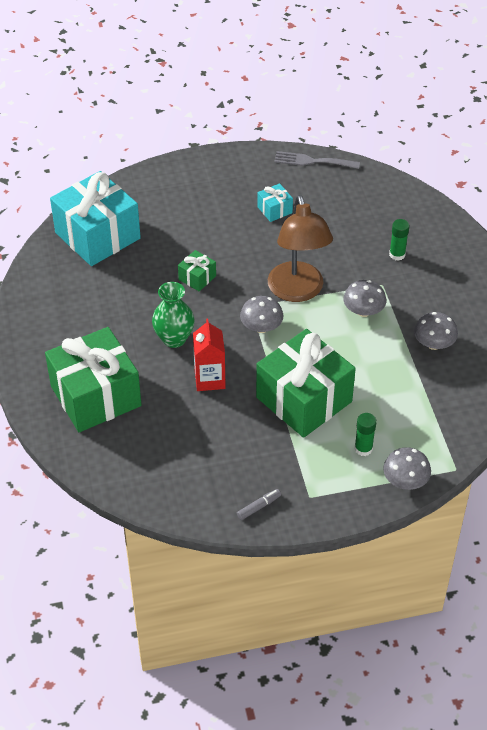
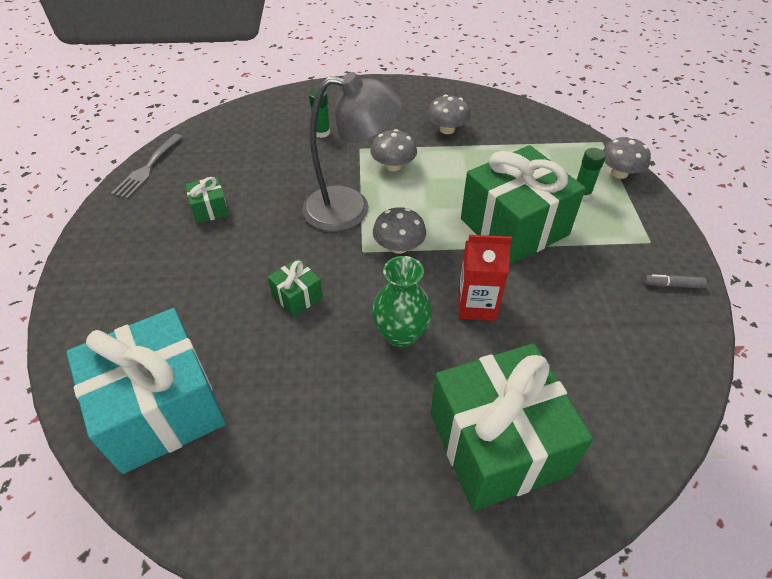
camera: 80 degrees left, 0 degrees up
grey marker [237,489,281,520] -> grey marker turned 60 degrees counterclockwise [644,274,707,288]
turquoise gift [257,183,293,222] -> green gift [186,177,229,223]
brown lamp [268,195,333,302] -> grey lamp [302,72,403,232]

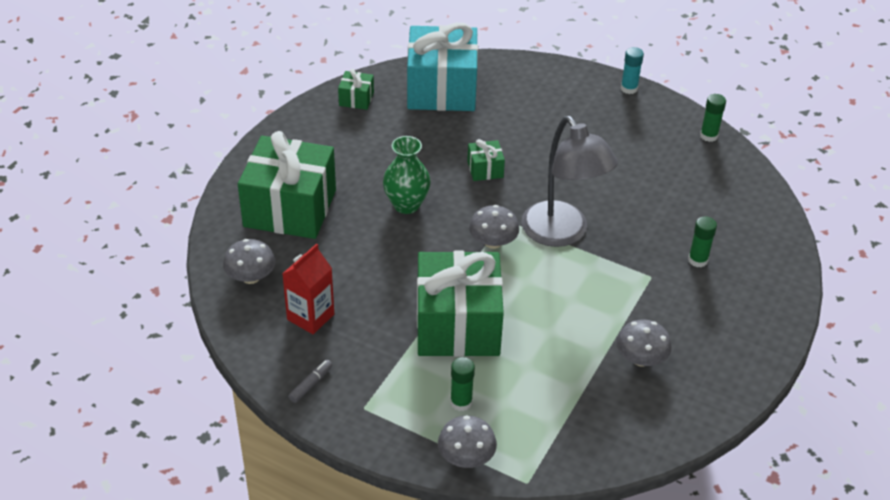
camera: 120 degrees right, 5 degrees down
grey fork [111,134,183,199] -> green glue stick [700,94,726,142]
green gift [186,177,229,223] -> green gift moved to [338,69,374,110]
grey lamp [302,72,403,232] -> grey lamp turned 60 degrees counterclockwise [521,116,618,247]
grey mushroom [371,129,417,171] -> grey mushroom moved to [223,239,276,284]
red carton [458,235,512,321] -> red carton moved to [282,244,334,334]
none -> turquoise glue stick [621,47,644,94]

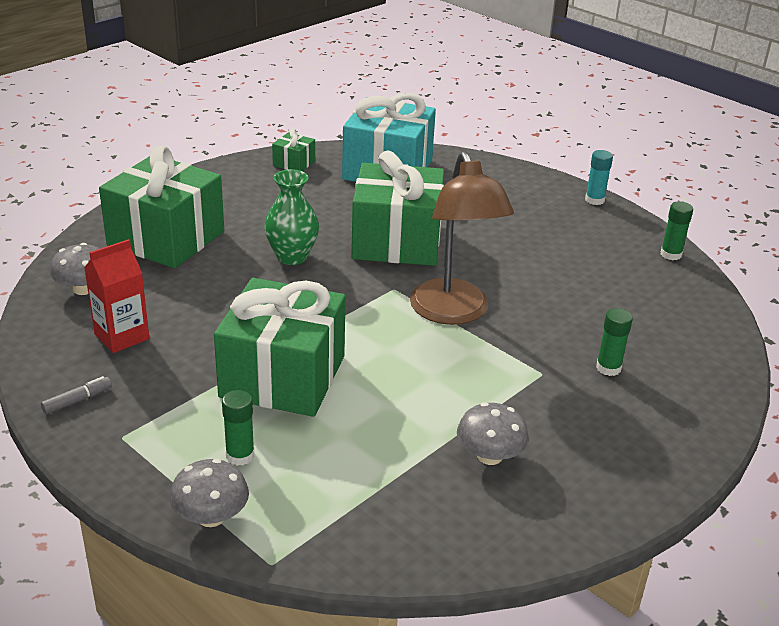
camera: 15 degrees right, 10 degrees down
green gift [467,139,505,181] -> green gift [351,151,444,266], size x2.35
grey mushroom [469,205,519,249] -> none
grey lamp [521,116,618,247] -> brown lamp [410,151,514,325]

